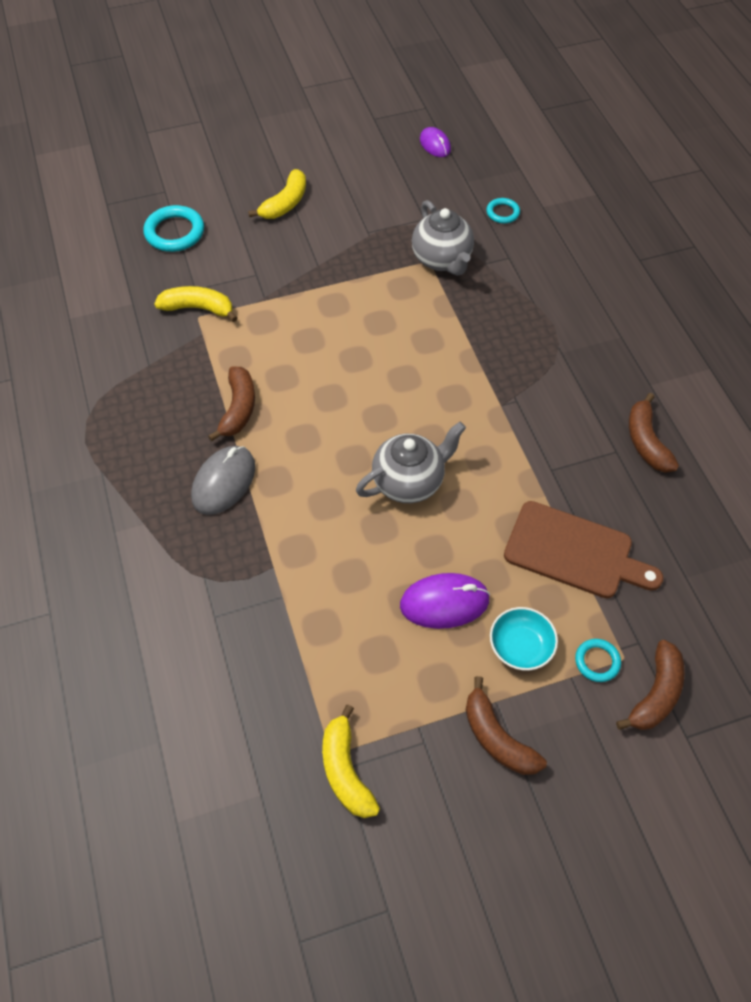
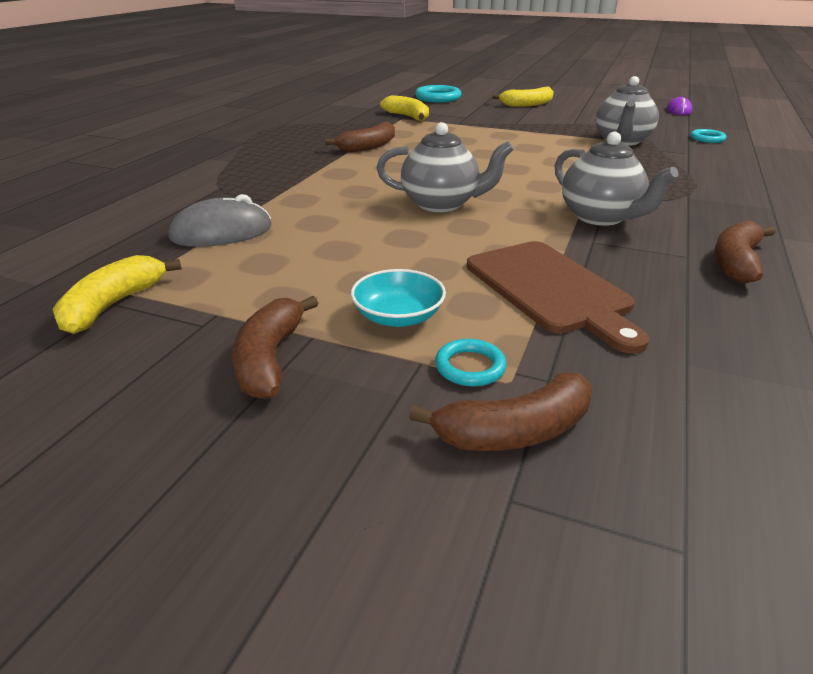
camera: 40 degrees right, 25 degrees down
grey mouse [191,446,256,515] -> grey mouse moved to [168,194,271,247]
purple mouse [400,573,490,629] -> none
none -> grey teapot [555,132,678,226]

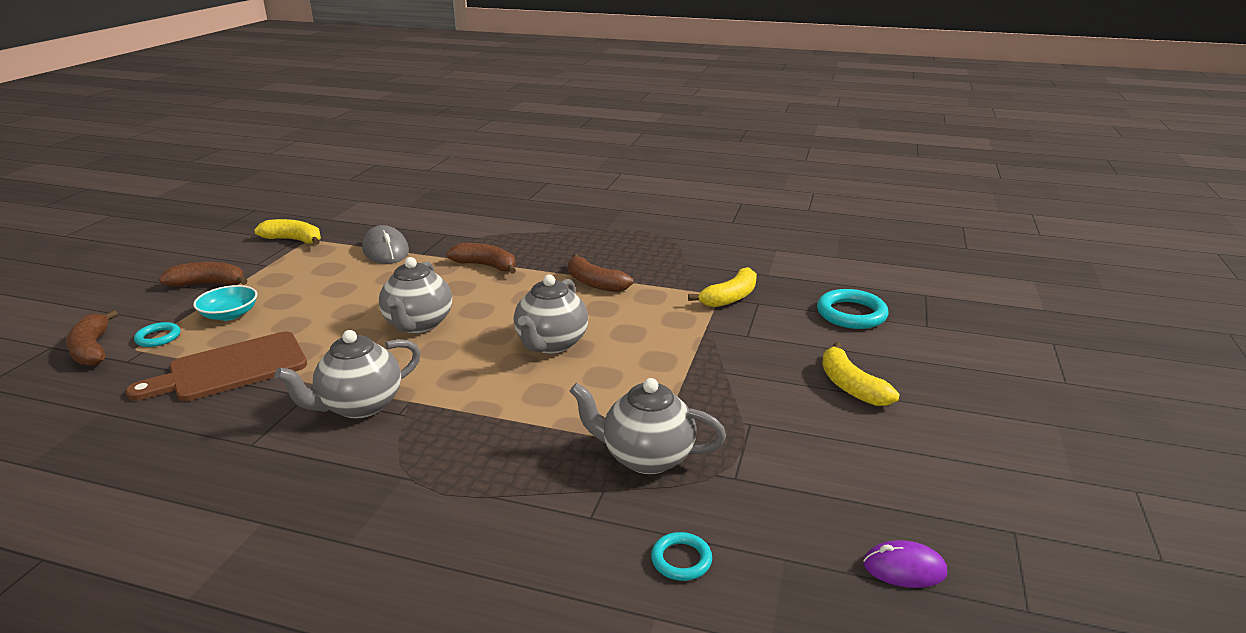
camera: 85 degrees right, 5 degrees down
brown banana [714,220,776,284] -> brown banana moved to [446,243,516,274]
none -> grey teapot [514,274,588,354]

